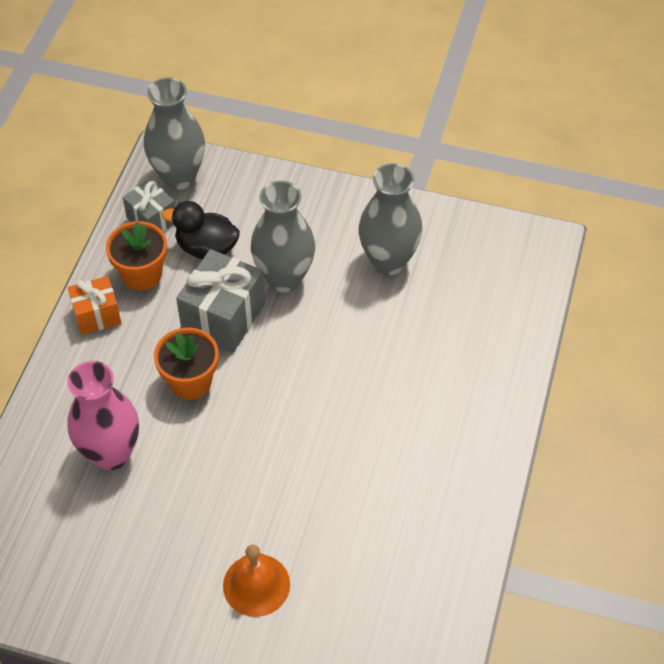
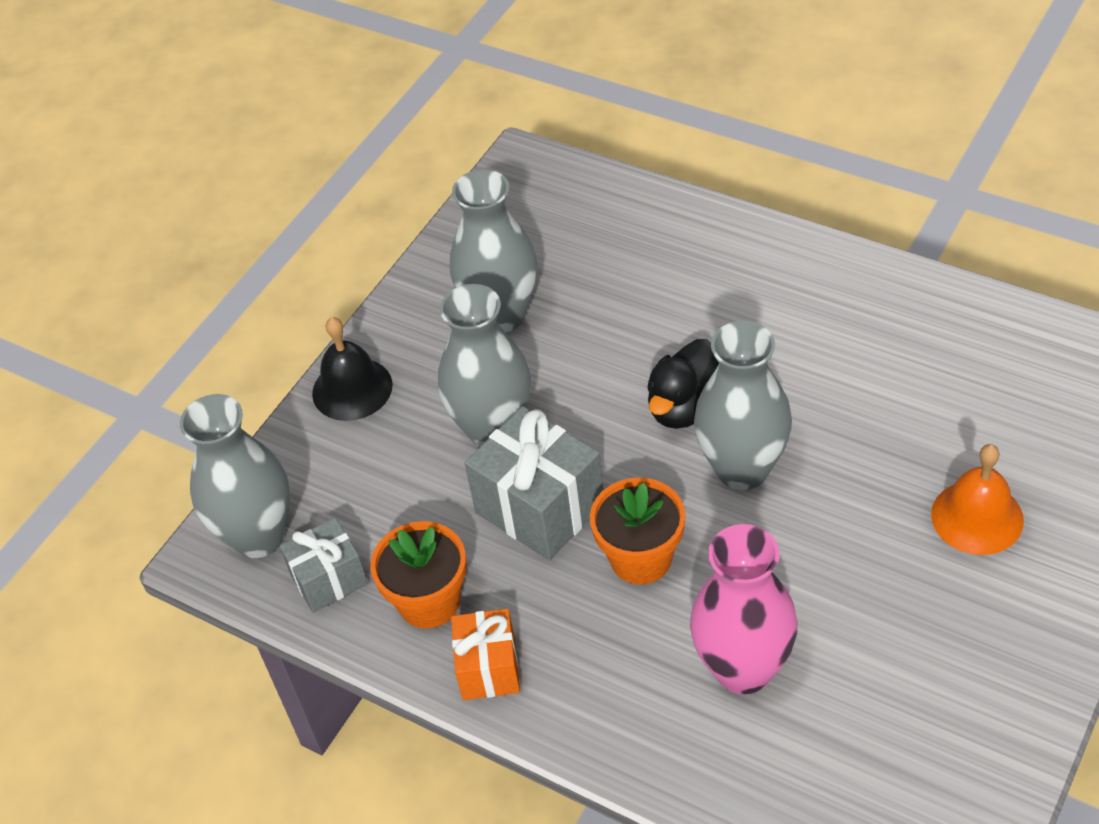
camera: 70 degrees left, 5 degrees down
black duck [162,201,240,259] -> black duck moved to [647,339,719,429]
none -> black bell [312,317,393,421]
none -> grey vase [694,321,792,490]

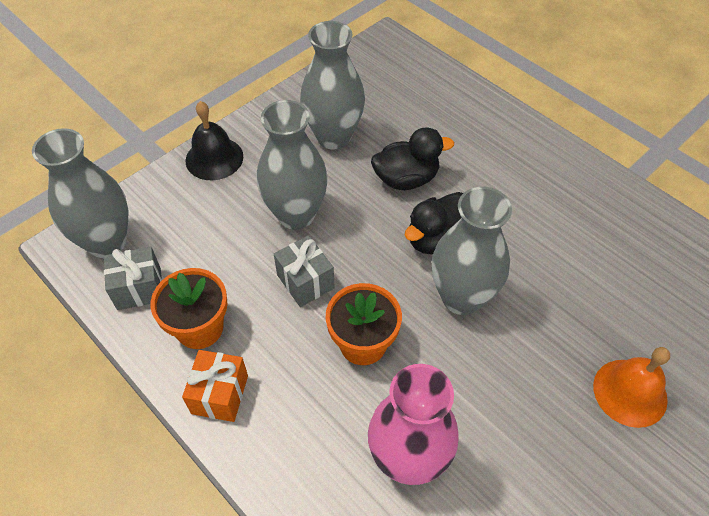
camera: 10 degrees right, 5 degrees up
grey gift [465,406,604,560] -> grey gift [274,235,335,307], size x0.61
none -> black duck [371,128,454,190]

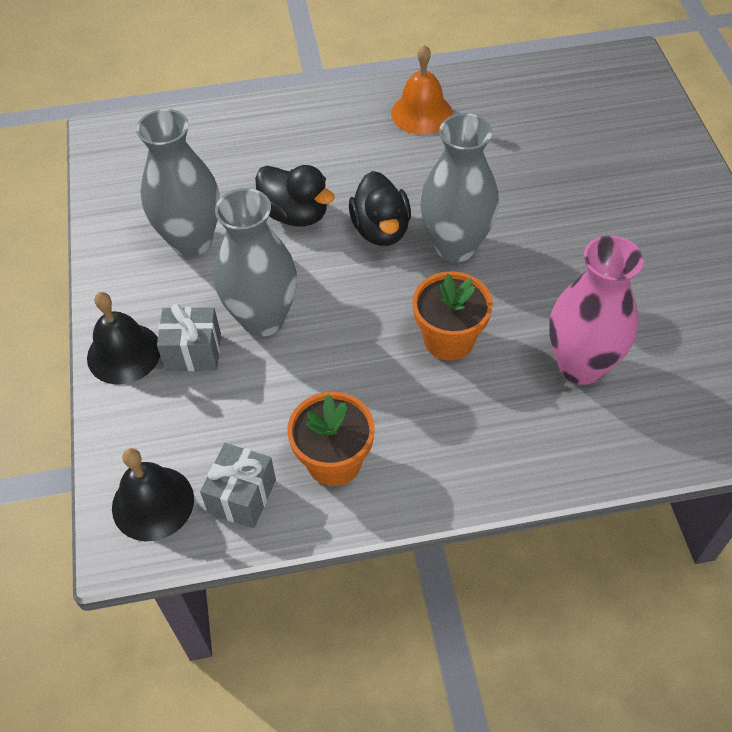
camera: 55 degrees left, 0 degrees up
grey vase [32,128,129,258] -> black bell [112,448,194,541]
orange gift [182,350,248,422] -> none
grey gift [274,235,335,307] -> grey gift moved to [157,304,221,371]
black duck [371,128,454,190] -> black duck turned 105 degrees clockwise [255,165,335,227]
orange bell [593,347,670,428] -> orange bell moved to [391,45,453,135]

